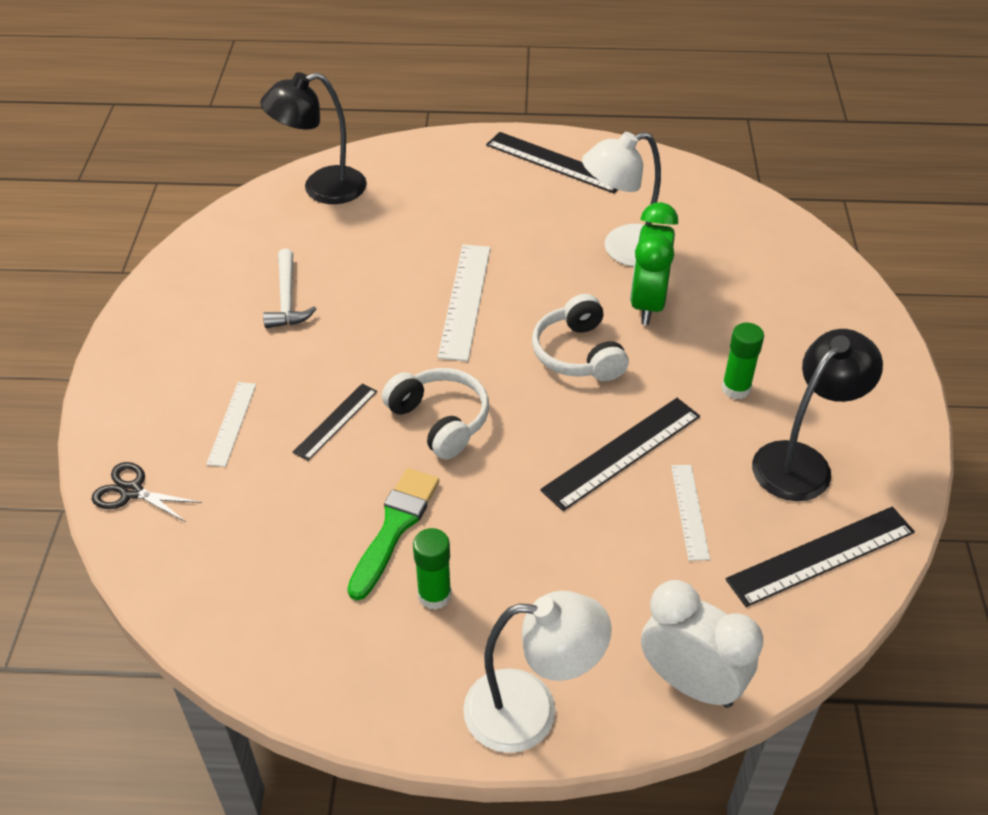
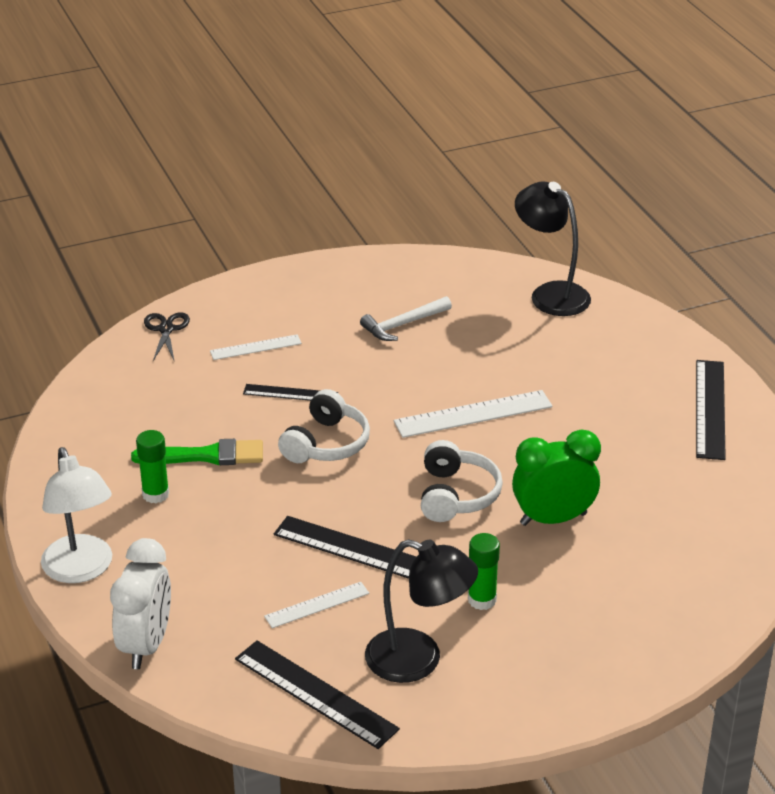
camera: 65 degrees right, 10 degrees down
white headphones [532,294,629,381] -> white headphones turned 135 degrees clockwise [421,440,503,522]
white lamp [582,132,661,267] -> none

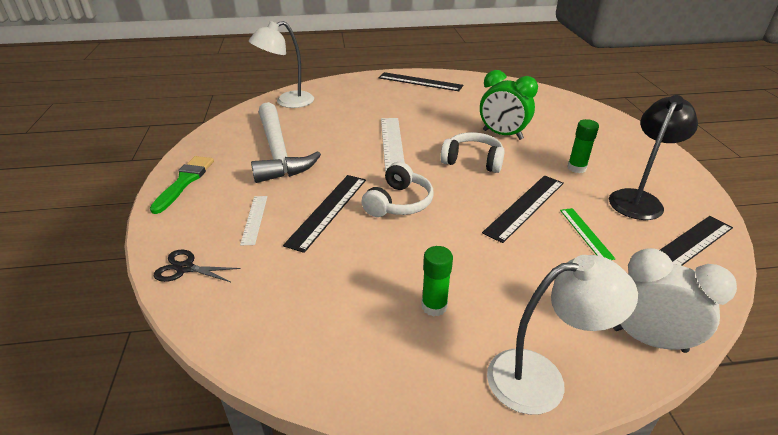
camera: 75 degrees left, 0 degrees up
green brush [131,439,263,466] -> green brush moved to [150,156,214,214]
black ruler [243,384,338,401] -> black ruler [283,175,366,253], size x1.67
white ruler [264,582,369,628] -> green ruler [560,208,615,260]
white headphones [278,389,370,463] -> white headphones turned 75 degrees clockwise [362,162,434,217]
white hammer [360,296,452,341] -> white hammer [251,102,321,183], size x1.97
green clock [512,429,601,526] -> green clock turned 60 degrees counterclockwise [480,70,538,140]
black lamp [515,181,591,316] -> white lamp [249,21,314,108]

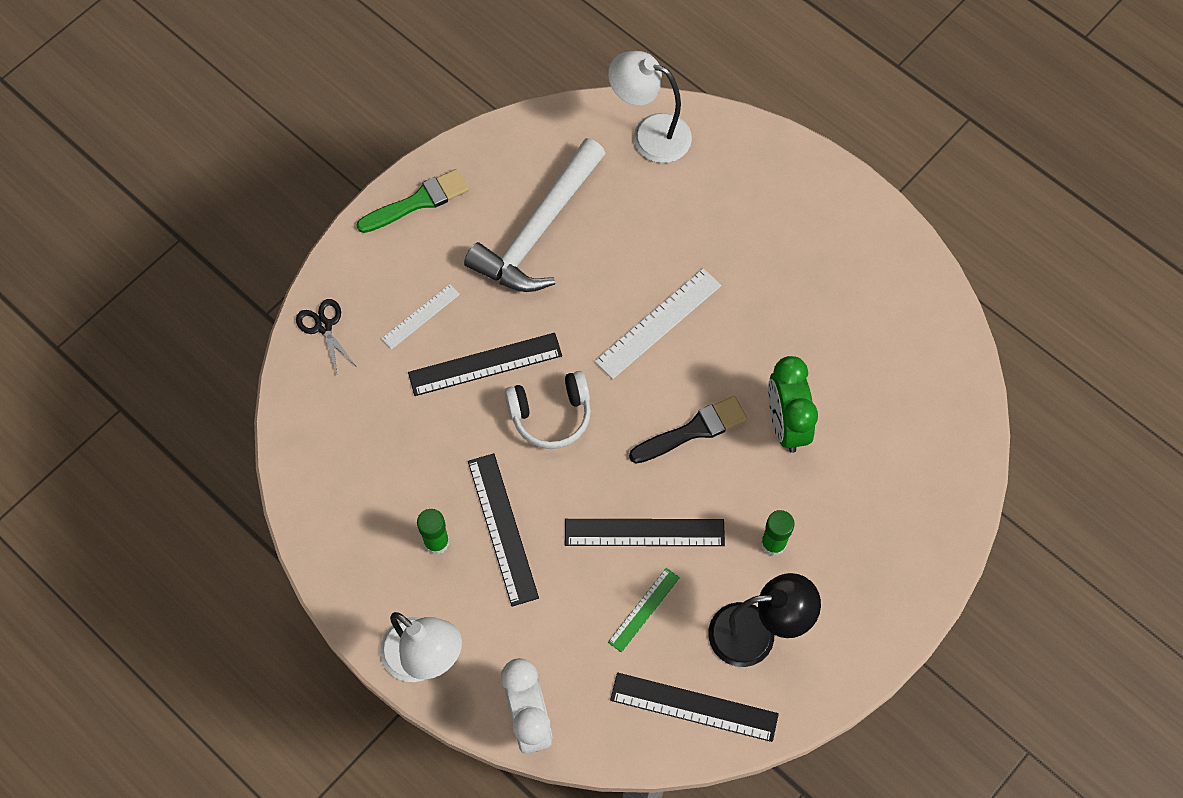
camera: 50 degrees right, 30 degrees up
black ruler [378,72,463,91] -> black ruler moved to [468,453,539,607]
white headphones [440,132,505,173] -> black brush [629,396,748,464]

